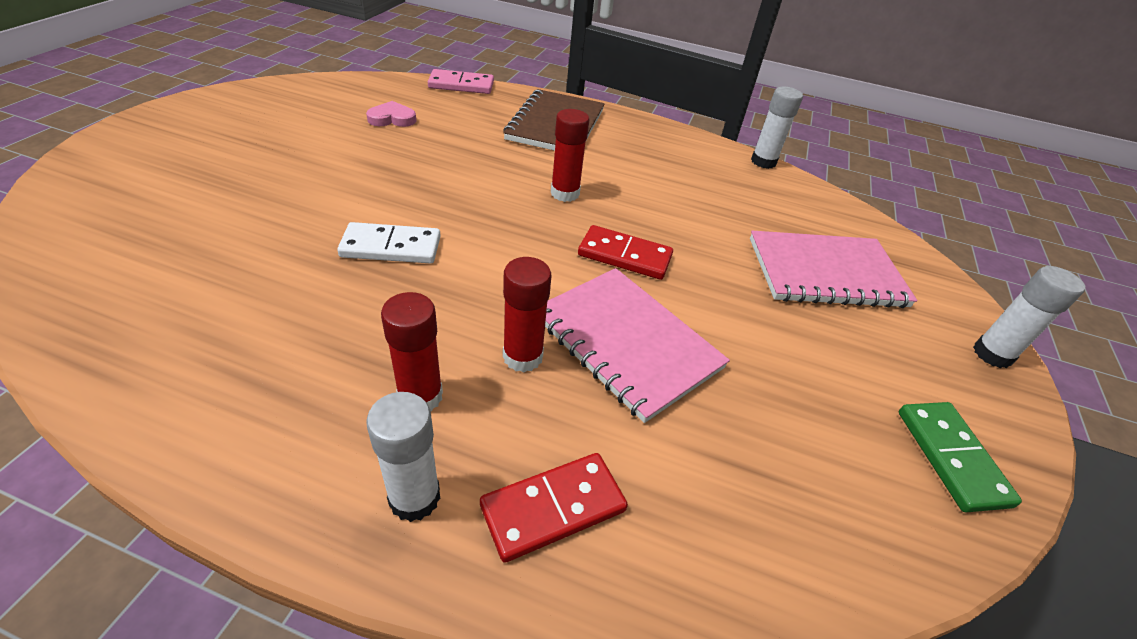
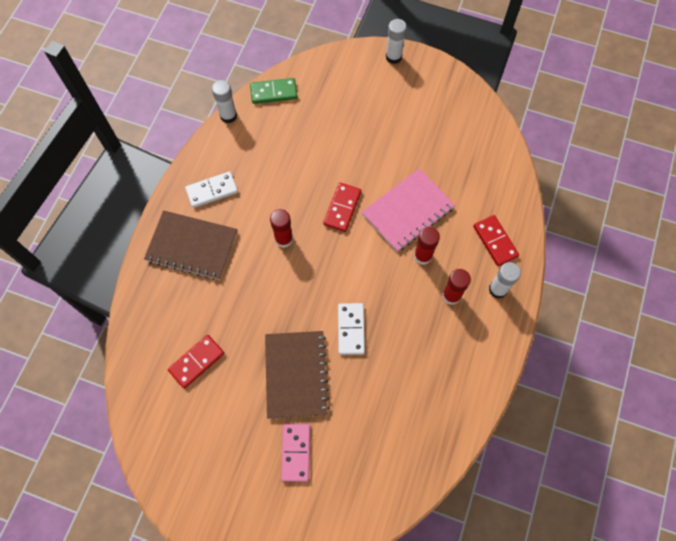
camera: 85 degrees left, 25 degrees up
pink heart [366,101,416,127] -> red domino [168,335,224,389]
pink domino [428,69,494,94] -> pink domino moved to [281,424,310,482]
pink notebook [750,231,918,308] -> none
green domino [899,402,1022,512] -> green domino moved to [250,78,297,104]
none -> white domino [185,171,238,208]
none -> brown notebook [265,331,330,419]

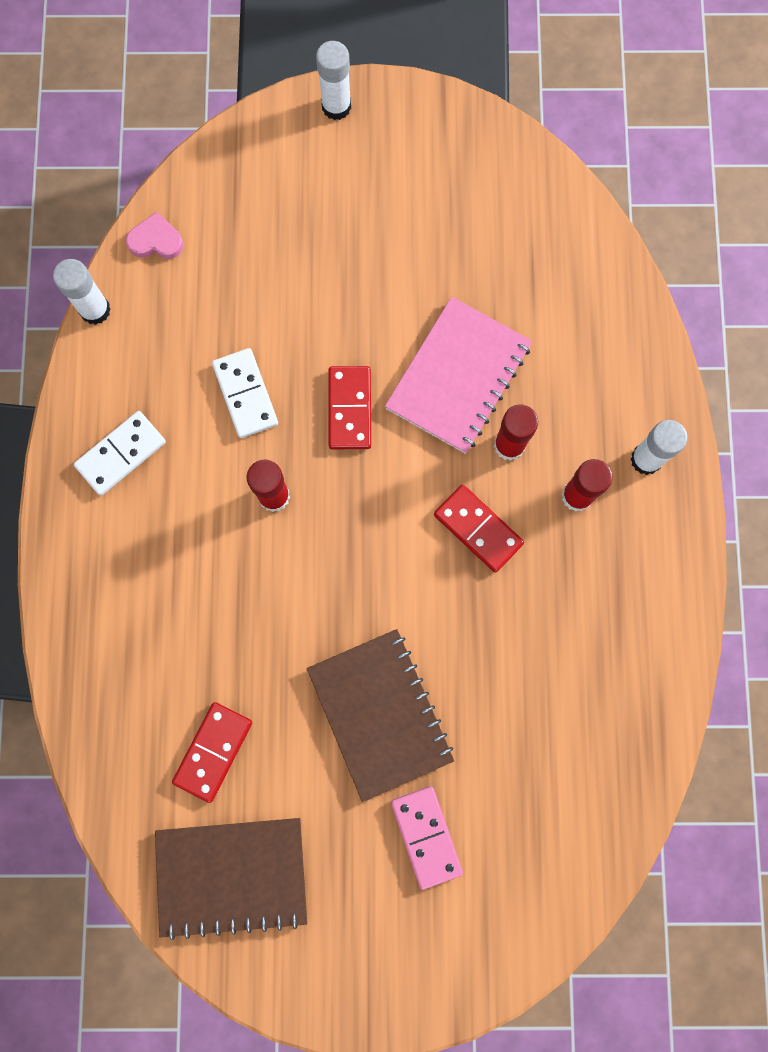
camera: 20 degrees left, 10 degrees up
brown notebook [144,210,237,280] -> brown notebook moved to [155,818,307,940]
green domino [250,78,297,104] -> pink heart [126,212,184,259]
white domino [338,303,365,355] -> white domino moved to [212,348,278,438]
red domino [473,215,519,266] -> red domino moved to [434,485,524,573]

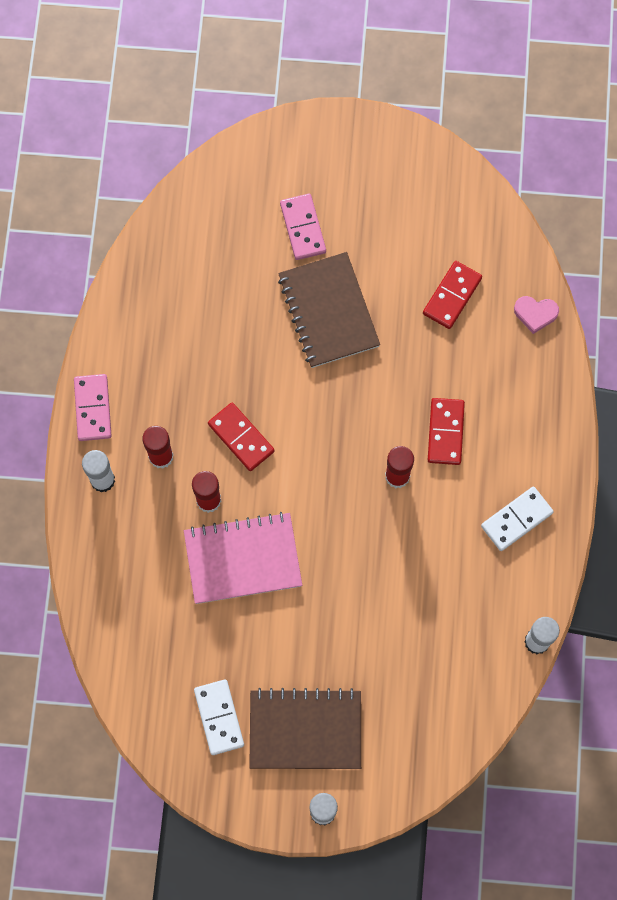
camera: 175 degrees left, 5 degrees down
pink heart [126,212,184,259] -> pink heart moved to [514,296,559,334]
brown notebook [155,818,307,940] -> brown notebook moved to [249,688,361,769]
white domino [212,348,278,438] -> white domino moved to [194,679,244,755]
red domino [328,366,371,449] -> red domino moved to [428,398,465,465]
pink notebook [385,297,532,454] -> pink notebook turned 45 degrees clockwise [184,512,302,604]
none -> pink domino [74,374,111,441]

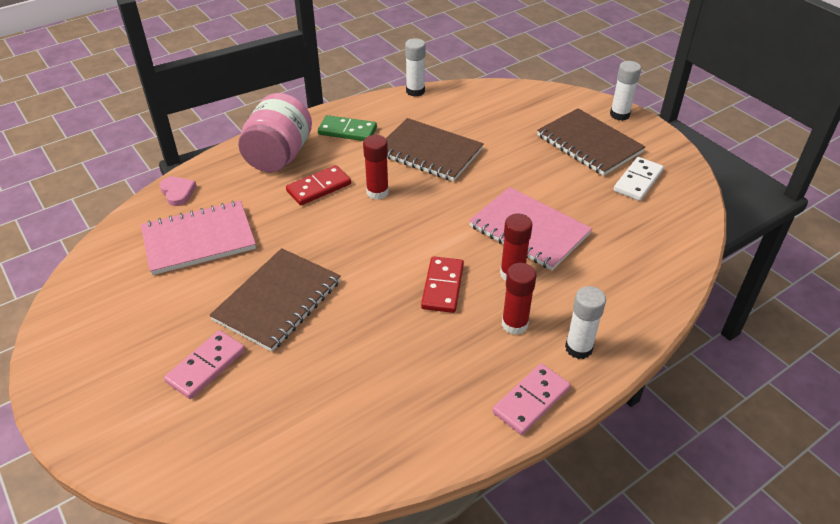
camera: 130 degrees left, 30 degrees down
red domino [423,261,482,329] -> pink notebook [141,200,256,275]
white domino [481,487,554,551] -> green domino [318,115,377,141]
none -> pink jar [238,93,312,173]
none -> brown notebook [386,118,484,181]

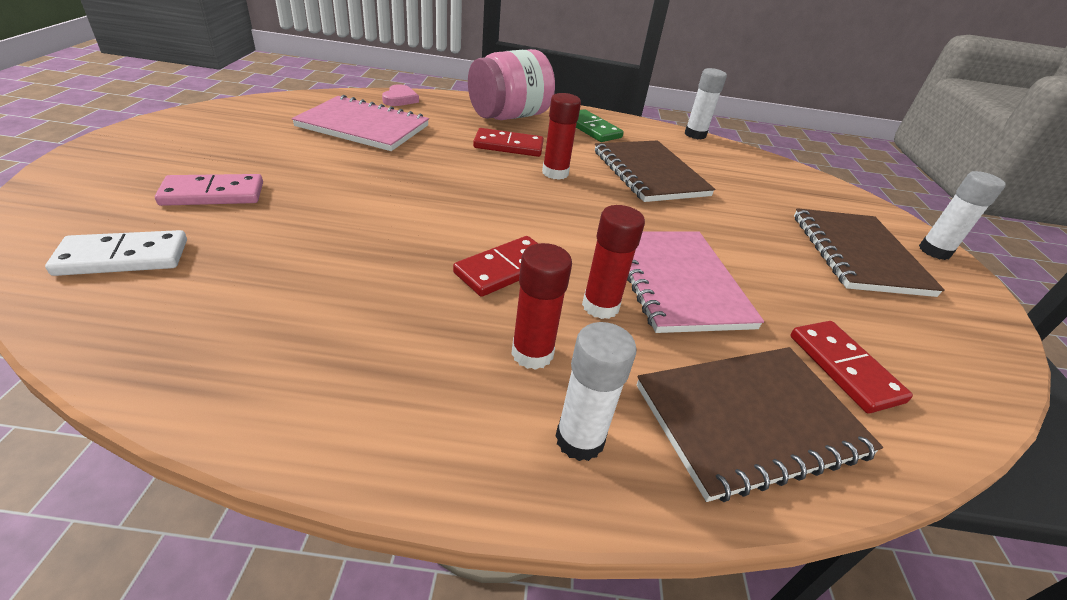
camera: 35 degrees right, 5 degrees down
brown notebook [209,248,341,352] -> brown notebook moved to [637,347,883,502]
pink domino [492,364,570,435] -> none
white domino [614,157,664,201] -> white domino moved to [45,230,187,276]
none -> red domino [790,321,913,414]

